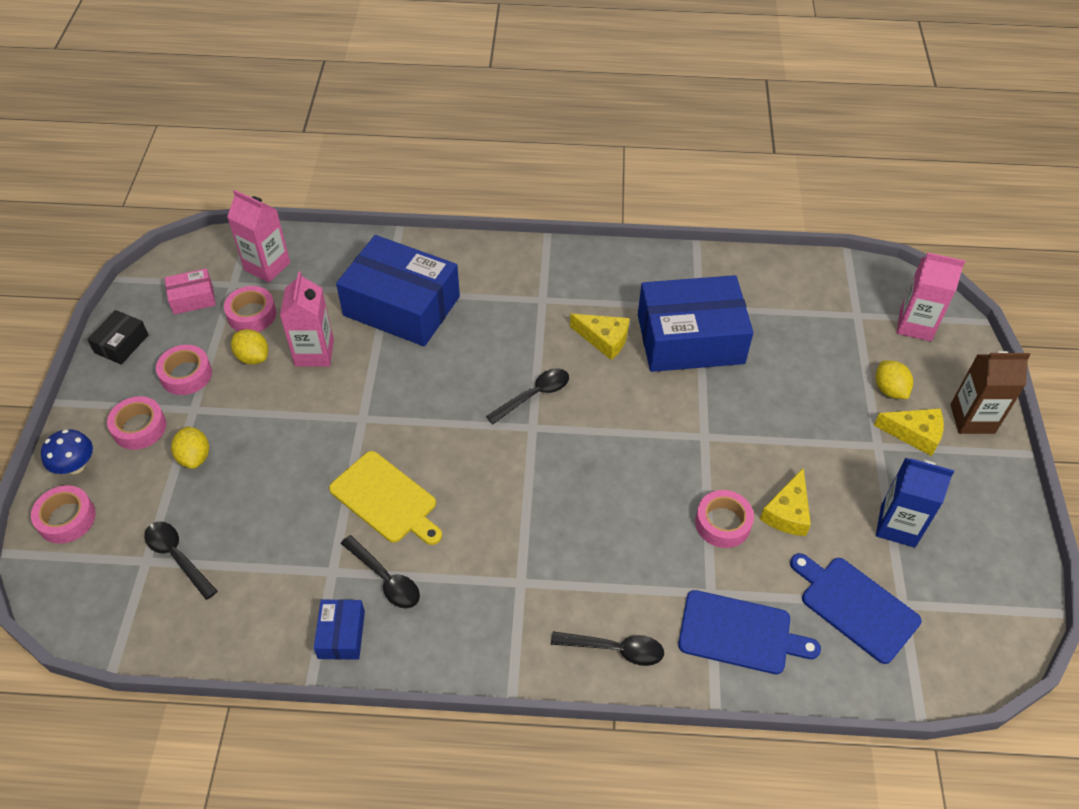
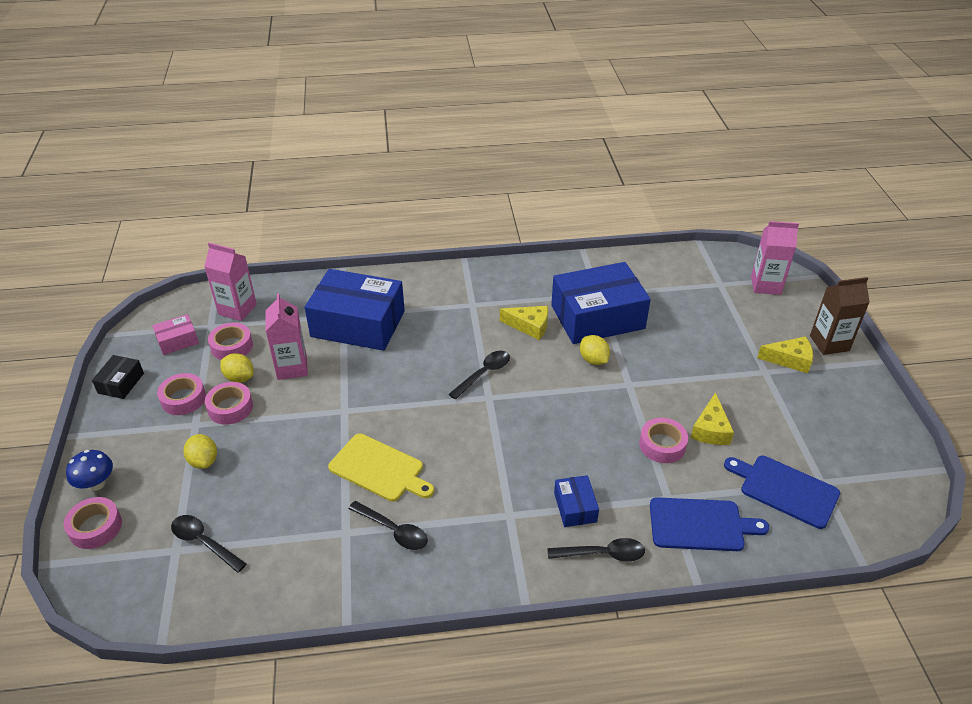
camera: 10 degrees left, 10 degrees down
pink tape [107,396,166,450] -> pink tape moved to [205,382,253,425]
blue box [314,599,365,660] -> blue box moved to [554,475,599,527]
yellow lemon [876,361,913,399] -> yellow lemon moved to [580,335,610,365]
blue carton [876,458,954,548] -> none

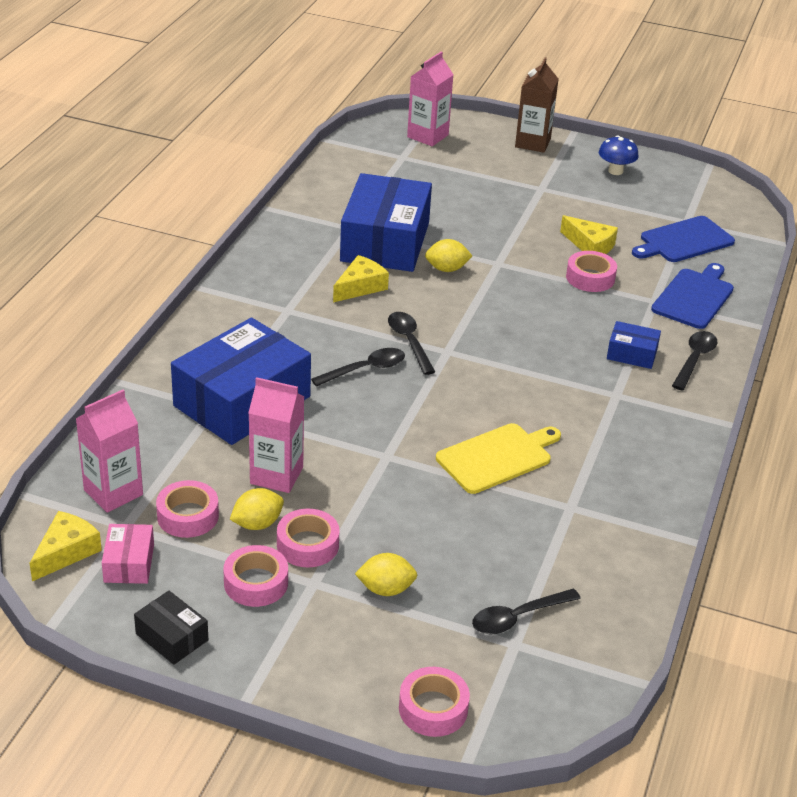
camera: 65 degrees left, 5 degrees down
blue mushroom [66,450,113,491] -> blue mushroom moved to [599,136,639,175]
black spoon [348,501,428,550] -> black spoon moved to [311,348,405,387]
yellow cheese [757,336,813,373] -> yellow cheese moved to [30,511,102,581]

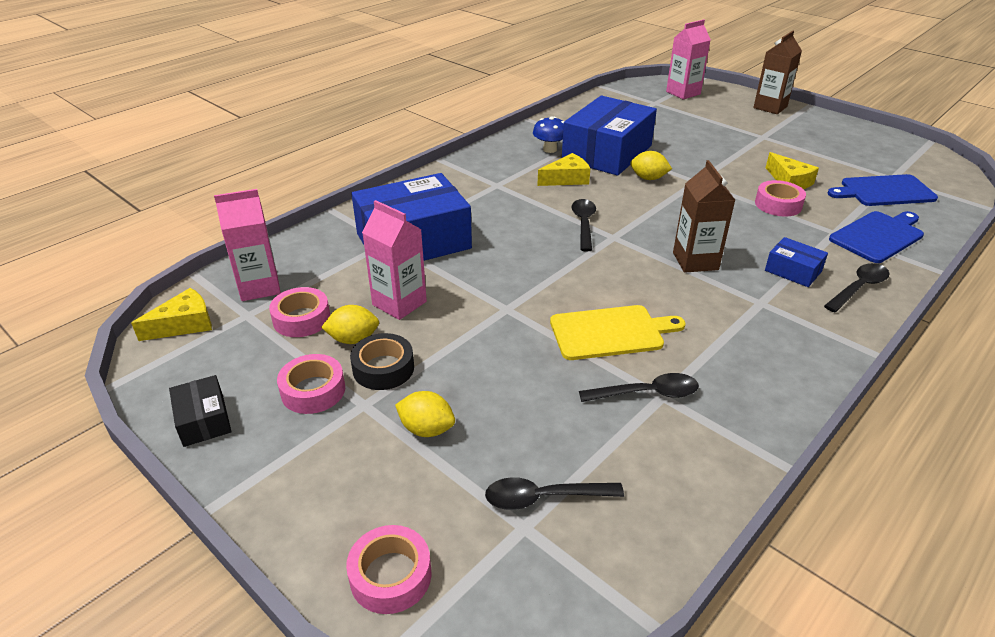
camera: 25 degrees right, 0 degrees up
pink box [102,524,154,584] -> none
pink tape [277,509,339,567] -> black tape [350,333,414,390]
black spoon [311,348,405,387] -> black spoon moved to [579,373,699,402]
blue mushroom [599,136,639,175] -> blue mushroom moved to [533,117,564,153]
none -> brown carton [673,160,735,272]

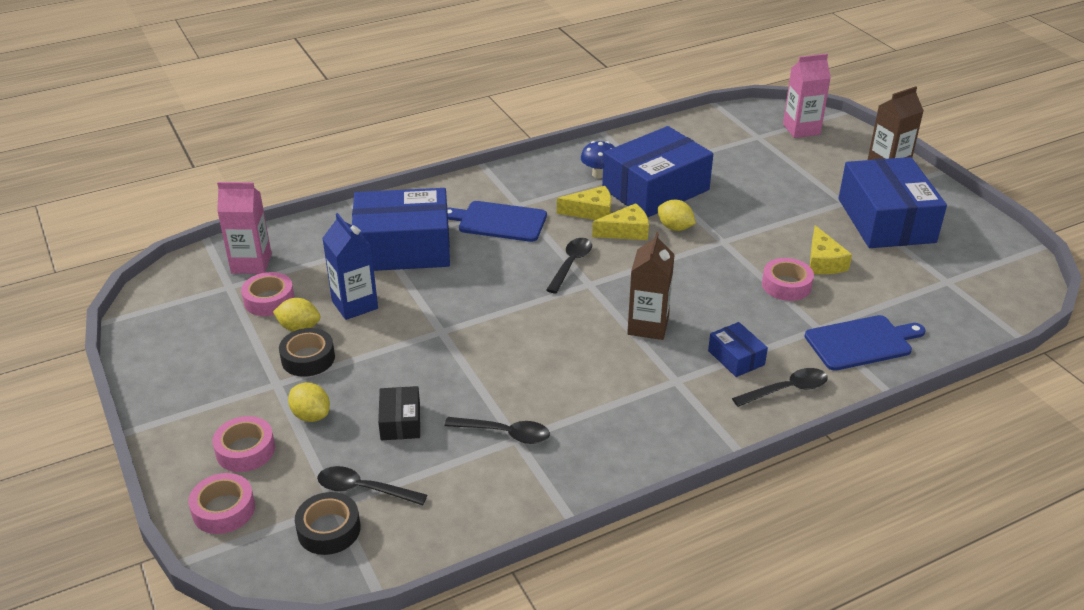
camera: 20 degrees right, 0 degrees up
yellow cheese [131,288,212,341] -> yellow cheese moved to [592,203,649,240]
black box [169,375,231,447] -> black box moved to [378,386,420,440]
pink tape [277,354,345,414] -> pink tape moved to [212,416,275,472]
pink carton [362,200,427,320] -> blue carton [322,213,378,320]
yellow cutting board [550,305,686,360] -> none
blue cutting board [827,174,938,206] -> blue cutting board moved to [447,201,547,242]
none -> black tape [295,492,360,555]
none -> blue box [838,157,947,248]

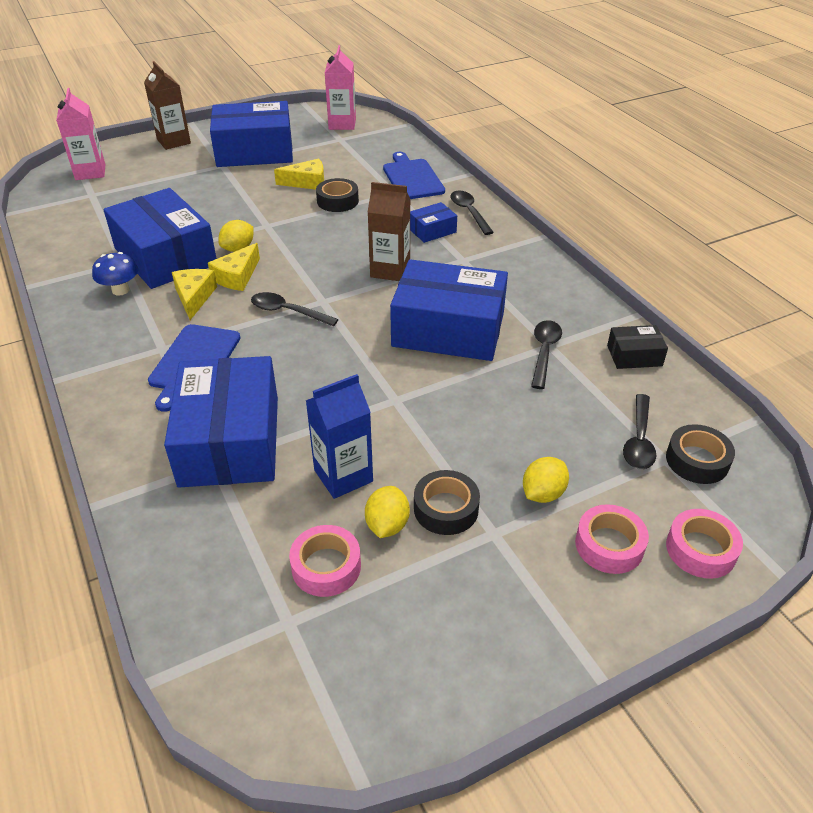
camera: 90 degrees left, 5 degrees up
pink carton [217,182,272,274] -> pink carton moved to [325,45,356,130]
black box [378,386,420,440] -> black box moved to [607,325,668,369]
yellow cheese [592,203,649,240] -> yellow cheese turned 135 degrees counterclockwise [208,243,260,291]
pink tape [762,258,814,301] -> black tape [316,178,359,212]
none -> blue box [390,259,508,361]

